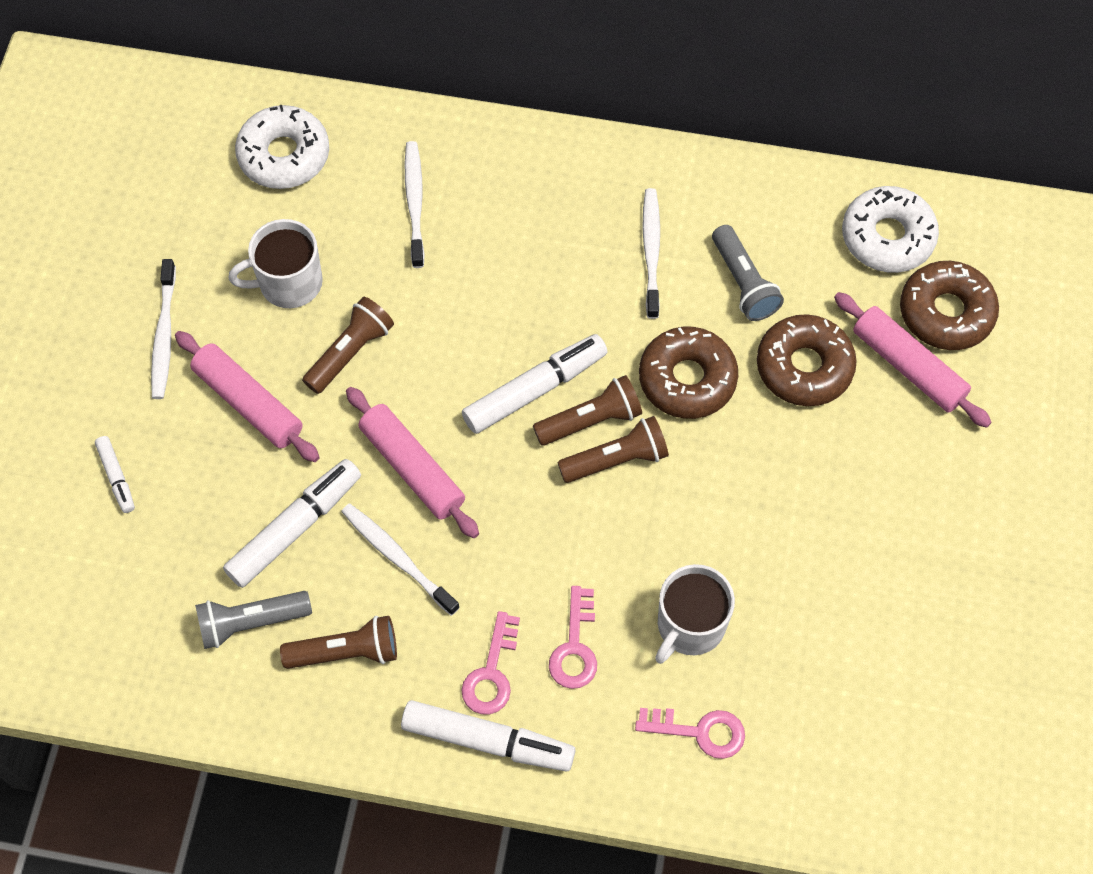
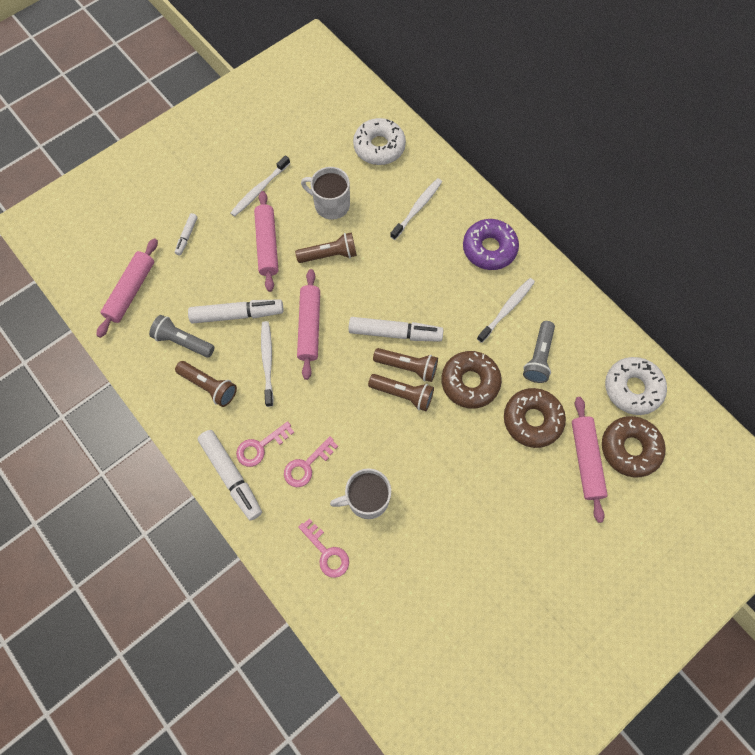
camera: 40 degrees right, 5 degrees up
none -> pink rolling pin [96,238,158,338]
none -> purple donut [463,219,519,270]

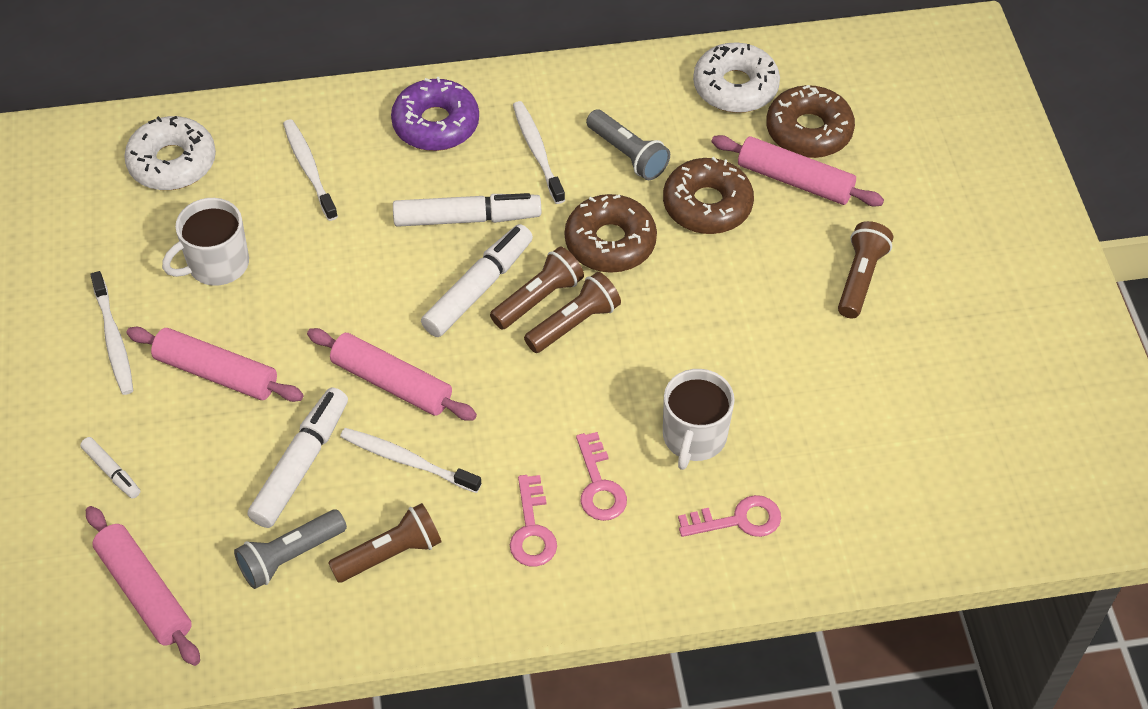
camera: 60 degrees left, 15 degrees down
white marker [197,430,262,521] -> white marker moved to [393,193,541,227]
brown flashlight [295,232,357,263] -> brown flashlight moved to [838,221,893,319]

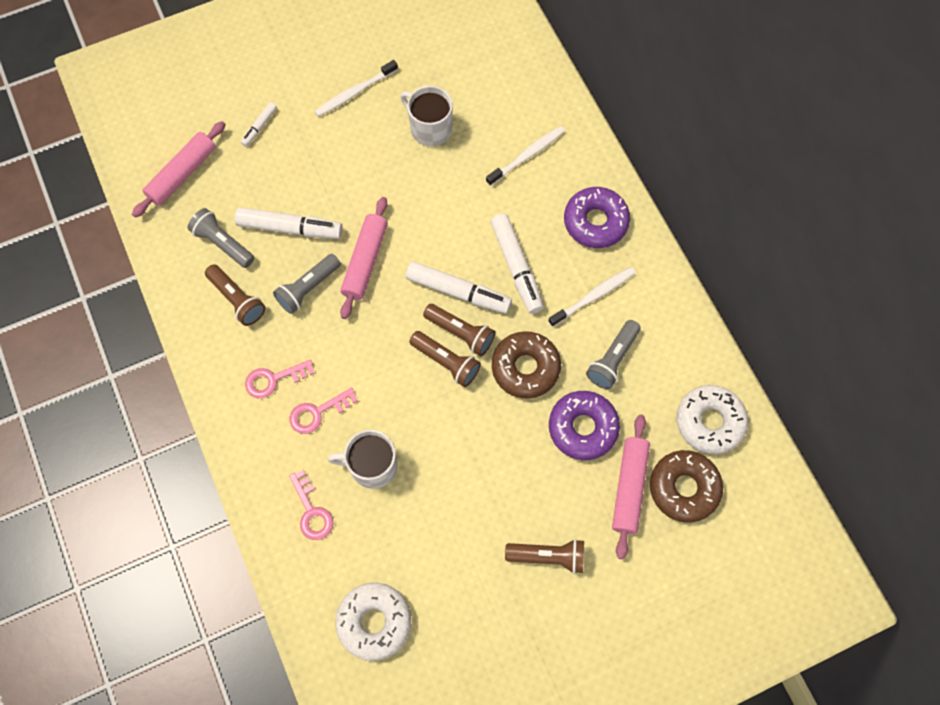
camera: 75 degrees right, 15 degrees up
white donut [124,116,216,190] -> white donut moved to [336,583,411,661]
pink rolling pin [126,327,304,402] -> none
white toothbrush [340,428,482,493] -> grey flashlight [273,254,341,314]
brown donut [663,157,754,234] -> purple donut [549,391,620,460]

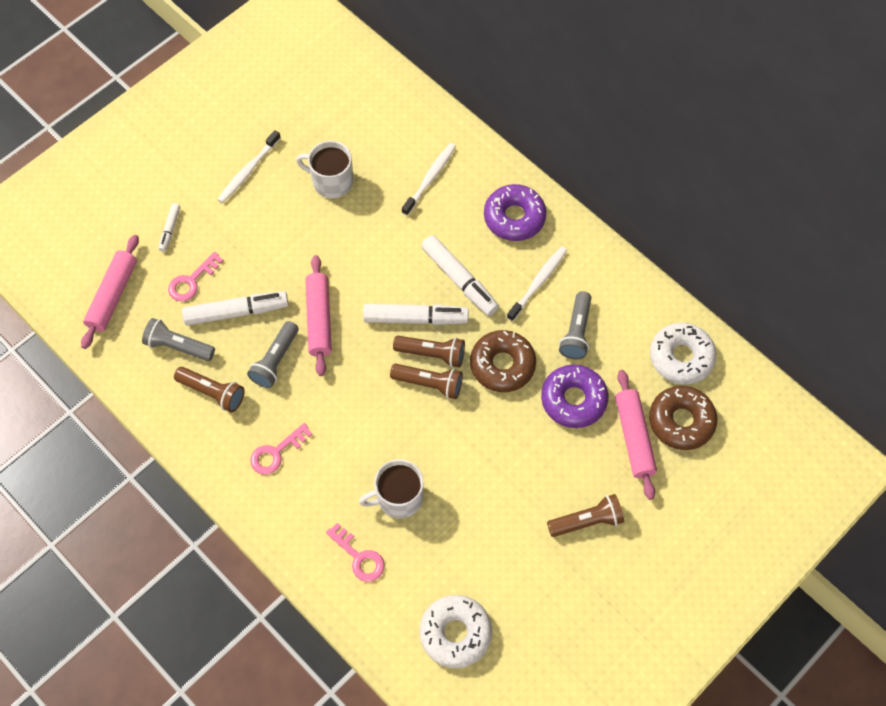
camera: 20 degrees left, 5 degrees down
pink key [290,387,358,434] -> pink key moved to [168,252,224,301]

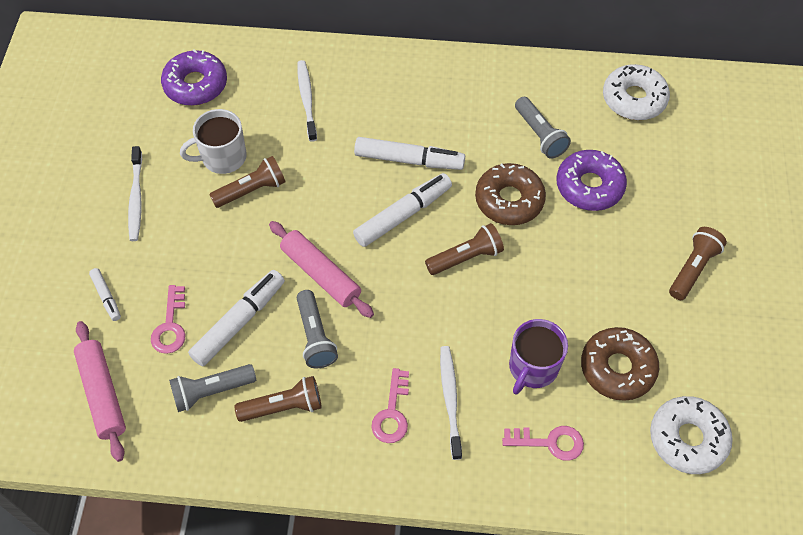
camera: 40 degrees left, 5 degrees down
white mug [359,459,424,519] -> purple mug [509,319,568,394]
brown flashlight [393,336,465,368] -> brown flashlight moved to [209,156,286,208]
purple donut [484,184,546,241] -> purple donut moved to [161,50,227,106]
white toothbrush [507,246,567,321] -> white toothbrush moved to [440,346,462,460]
pink rolling pin [615,370,657,500] -> none
brown donut [649,386,717,450] -> brown donut moved to [581,327,659,401]

